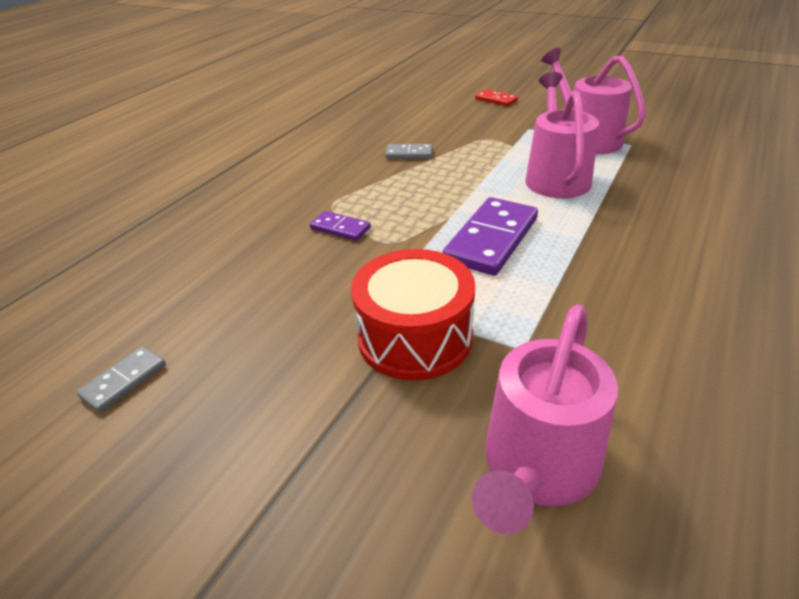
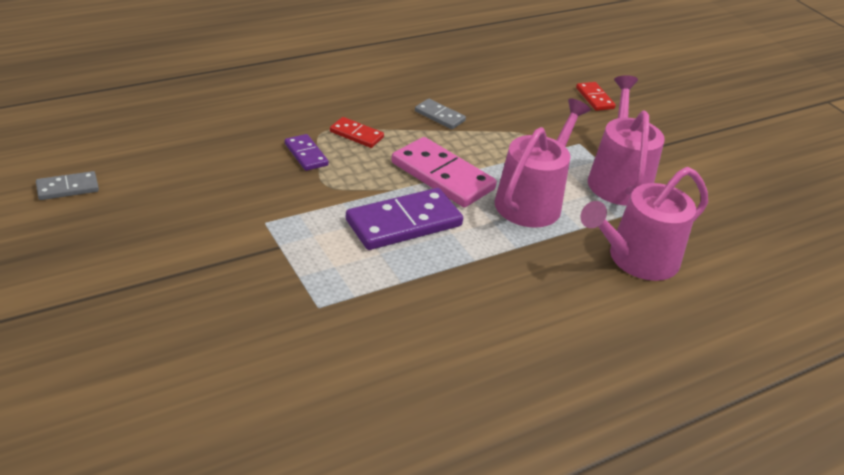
camera: 25 degrees right, 0 degrees up
red drum [351,249,475,381] -> none
pink watering can [472,304,618,534] -> pink watering can moved to [580,167,708,281]
none -> red domino [330,117,384,148]
none -> pink domino [391,137,497,207]

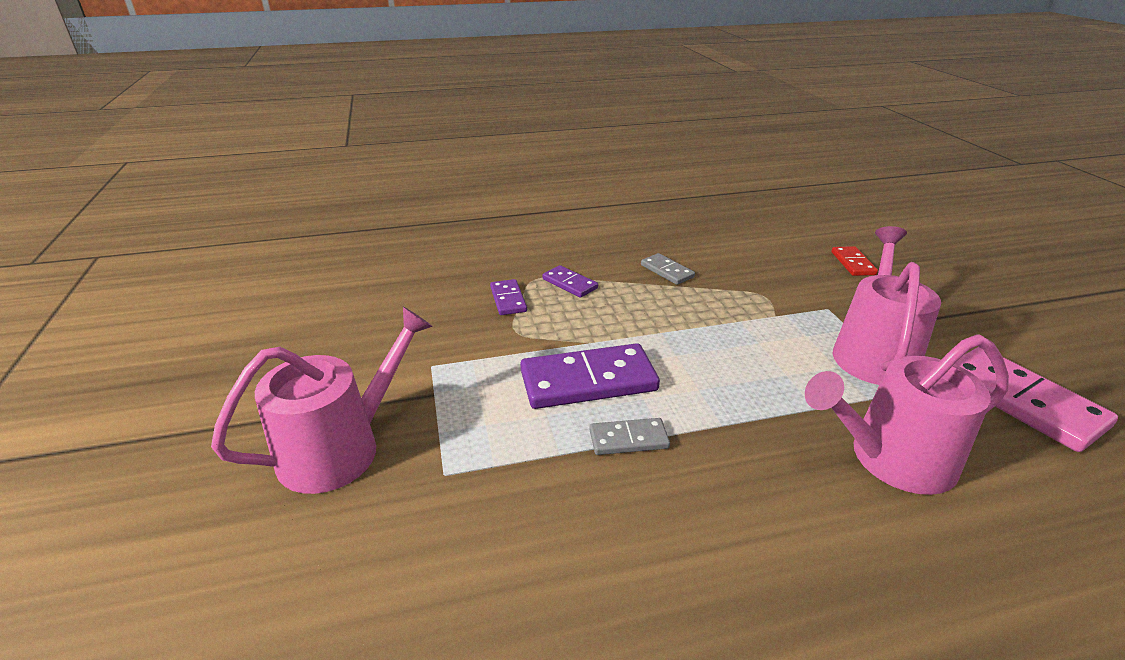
camera: 20 degrees right, 5 degrees down
grey domino [36,171,99,200] -> grey domino moved to [589,418,670,455]
red domino [330,117,384,148] -> purple domino [542,265,598,298]
pink domino [391,137,497,207] -> pink domino moved to [955,347,1118,452]
pink watering can [495,98,591,228] -> pink watering can moved to [211,307,433,494]

